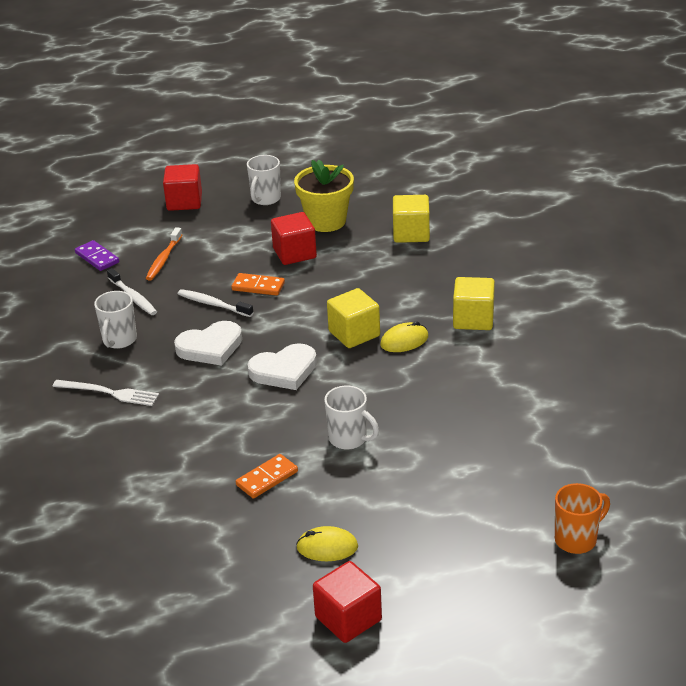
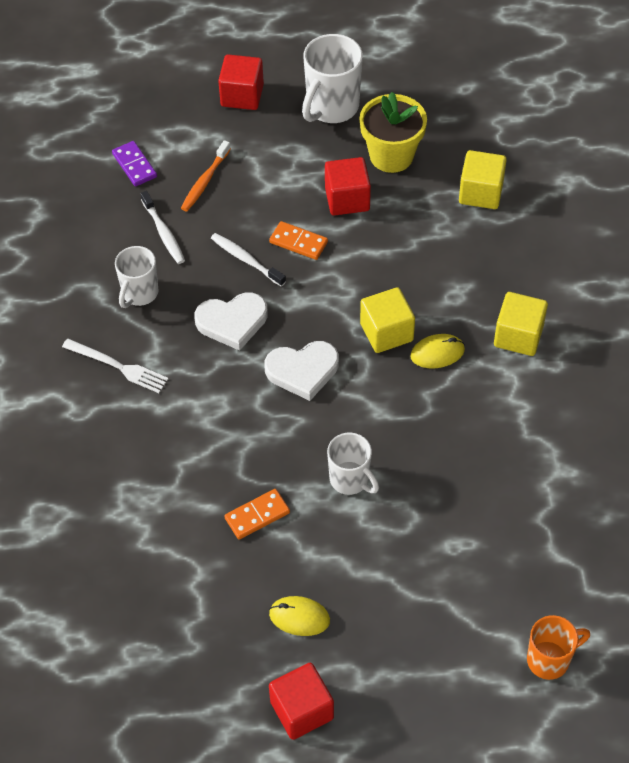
camera: 10 degrees right, 20 degrees up
white mug [247,155,281,205] -> white mug [302,34,363,123], size x1.55

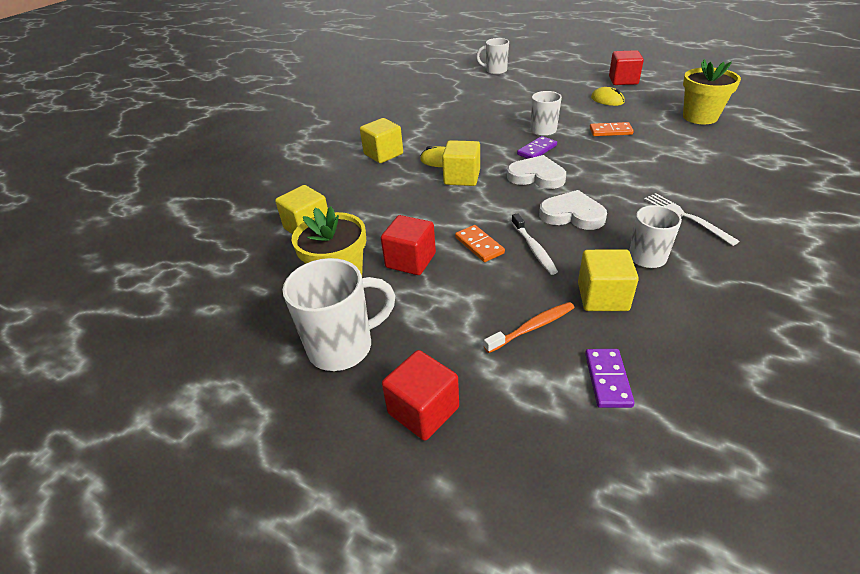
camera: 145 degrees left, 15 degrees down
white toothbrush [140,191,185,264] -> yellow cube [578,249,639,311]
orange mug [527,615,590,680] -> white mug [476,38,509,75]
none -> purple domino [517,136,557,159]
none -> yellow flower pot [683,59,741,124]

